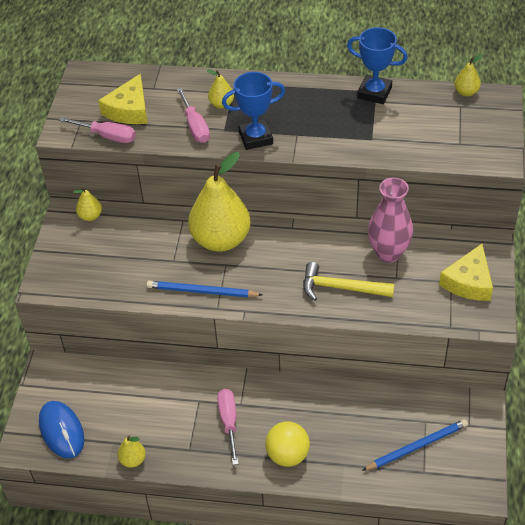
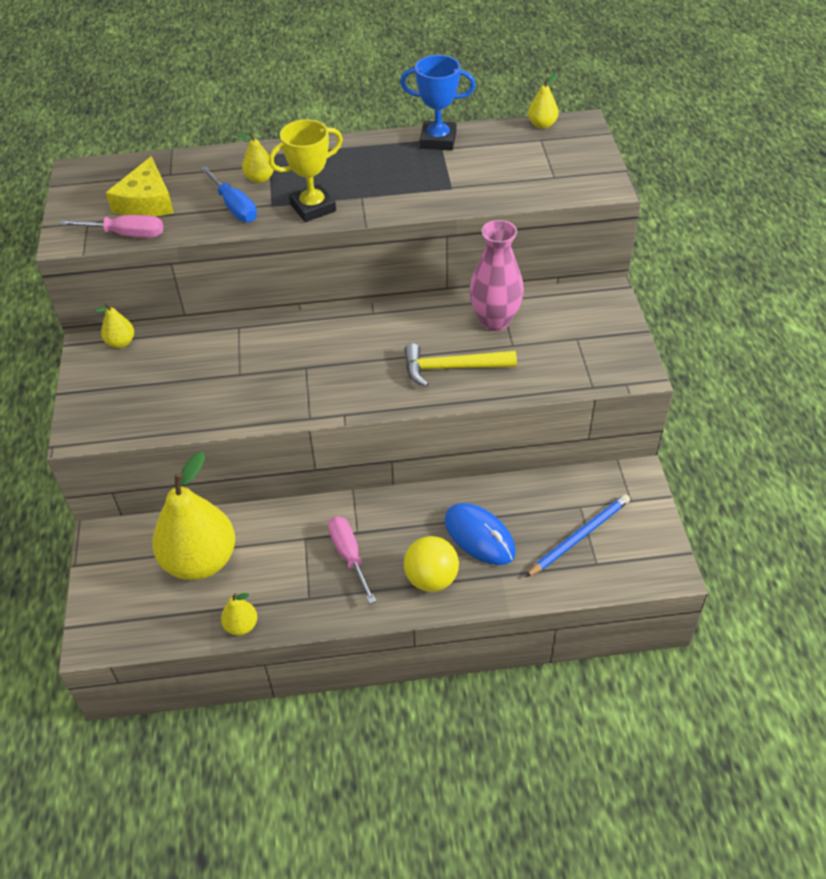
camera: 15 degrees left, 0 degrees up
blue mouse [39,401,84,459] -> blue mouse moved to [444,503,516,565]
blue pencil [147,281,262,297] -> none
pink screwdriver [176,88,210,143] -> blue screwdriver [200,166,257,222]
yellow pear [188,152,251,252] -> yellow pear moved to [152,452,235,580]
blue trophy [222,72,285,150] -> yellow trophy [269,119,343,222]
yellow cheese [439,244,493,301] -> none

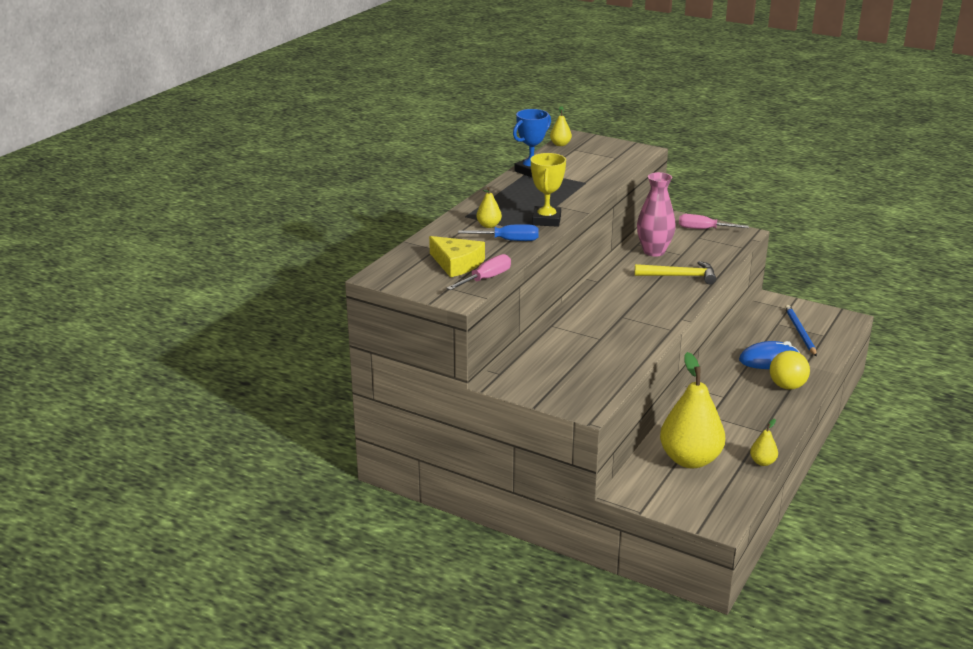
camera: 55 degrees left, 20 degrees down
yellow pear [95,303,134,348] -> none
pink screwdriver [328,516,376,604] -> pink screwdriver moved to [679,214,749,229]
yellow hammer [404,343,517,387] -> yellow hammer turned 120 degrees counterclockwise [635,261,716,284]

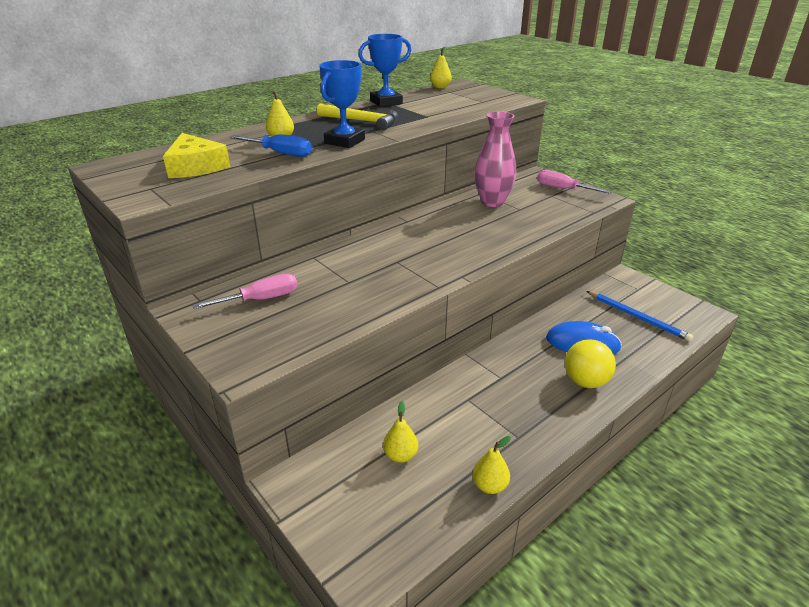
camera: 20 degrees right, 5 degrees up
pink screwdriver [446,254,511,290] -> pink screwdriver moved to [192,274,298,309]
yellow trophy [531,153,566,227] -> blue trophy [319,60,365,148]
yellow hammer [635,261,716,284] -> yellow hammer moved to [317,103,398,130]
yellow pear [660,352,725,468] -> yellow pear [383,401,418,463], size x0.43
blue pencil [785,305,817,357] -> blue pencil turned 120 degrees clockwise [586,291,693,342]

